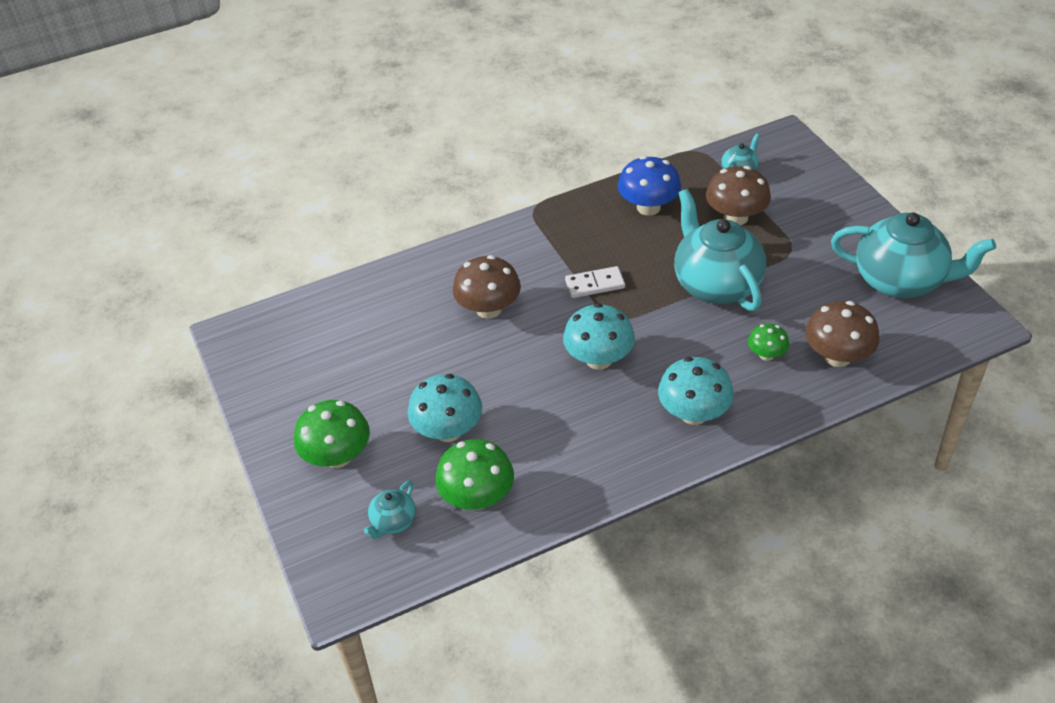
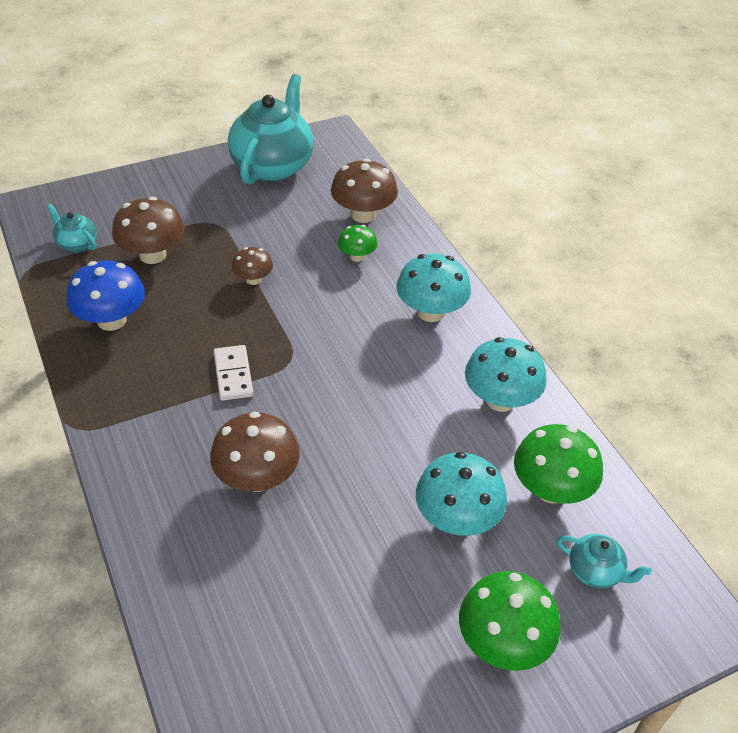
camera: 95 degrees left, 0 degrees up
turquoise mushroom [563,303,635,370] -> turquoise mushroom moved to [465,337,547,412]
turquoise teapot [674,189,766,311] -> brown mushroom [232,247,273,285]

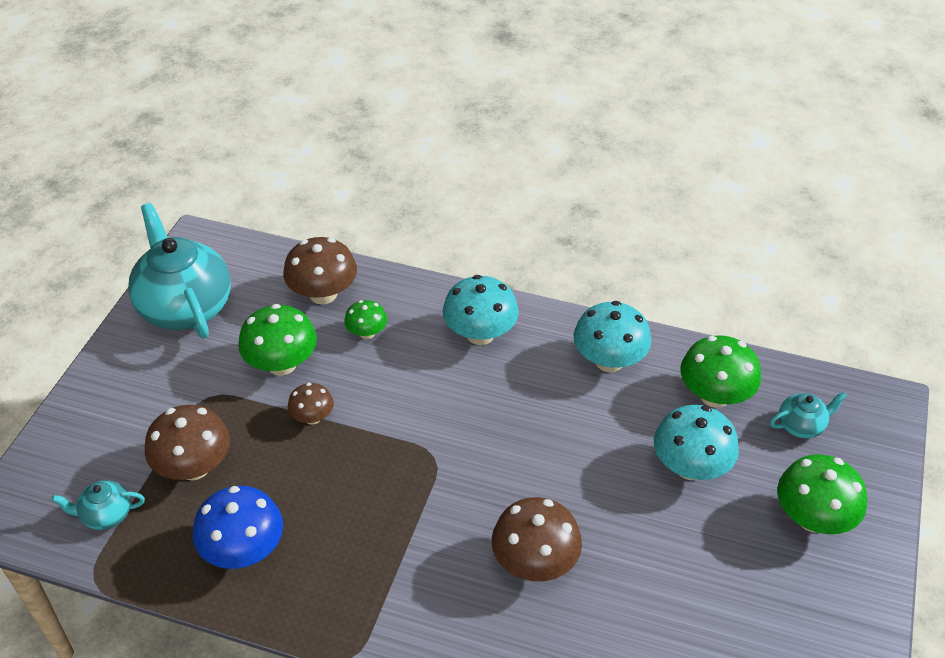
camera: 45 degrees left, 0 degrees up
white domino [213,345,253,401] -> none
none -> green mushroom [238,304,317,376]

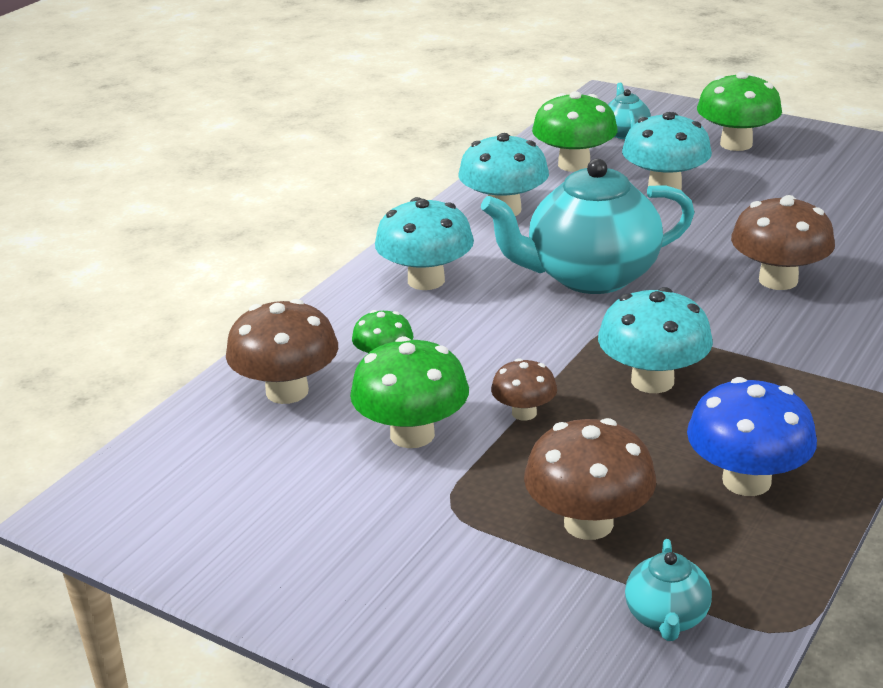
camera: 75 degrees left, 15 degrees down
turquoise teapot [128,203,231,339] -> turquoise teapot moved to [481,158,695,294]
none -> turquoise mushroom [598,287,713,393]

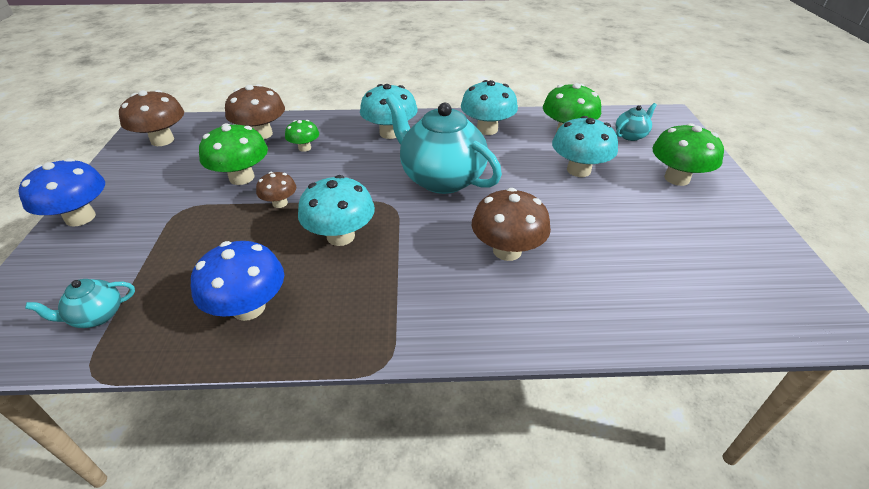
camera: 55 degrees right, 10 degrees up
brown mushroom [524,418,656,540] -> brown mushroom moved to [119,90,184,146]
none -> blue mushroom [18,158,105,227]

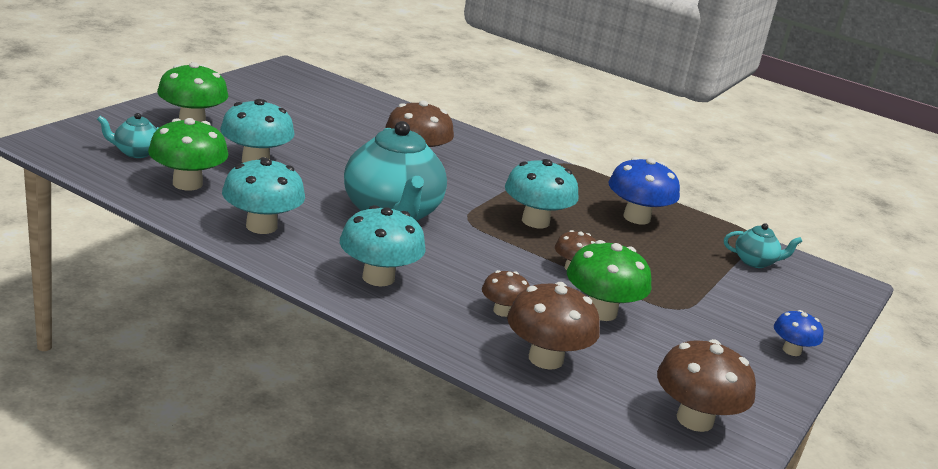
camera: 150 degrees left, 15 degrees down
blue mushroom [18,158,105,227] -> blue mushroom [774,310,824,356], size x0.57
green mushroom [285,120,319,152] -> brown mushroom [482,270,530,317]

